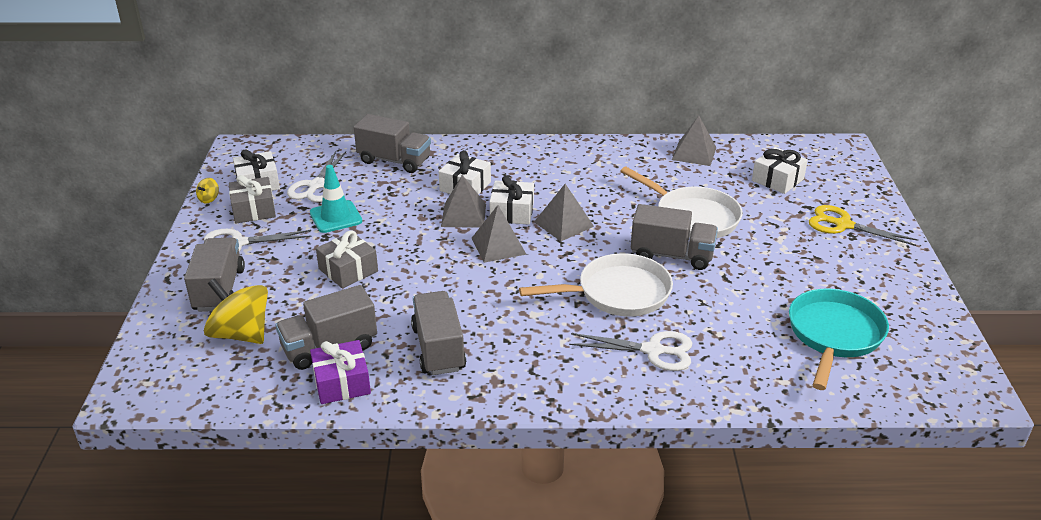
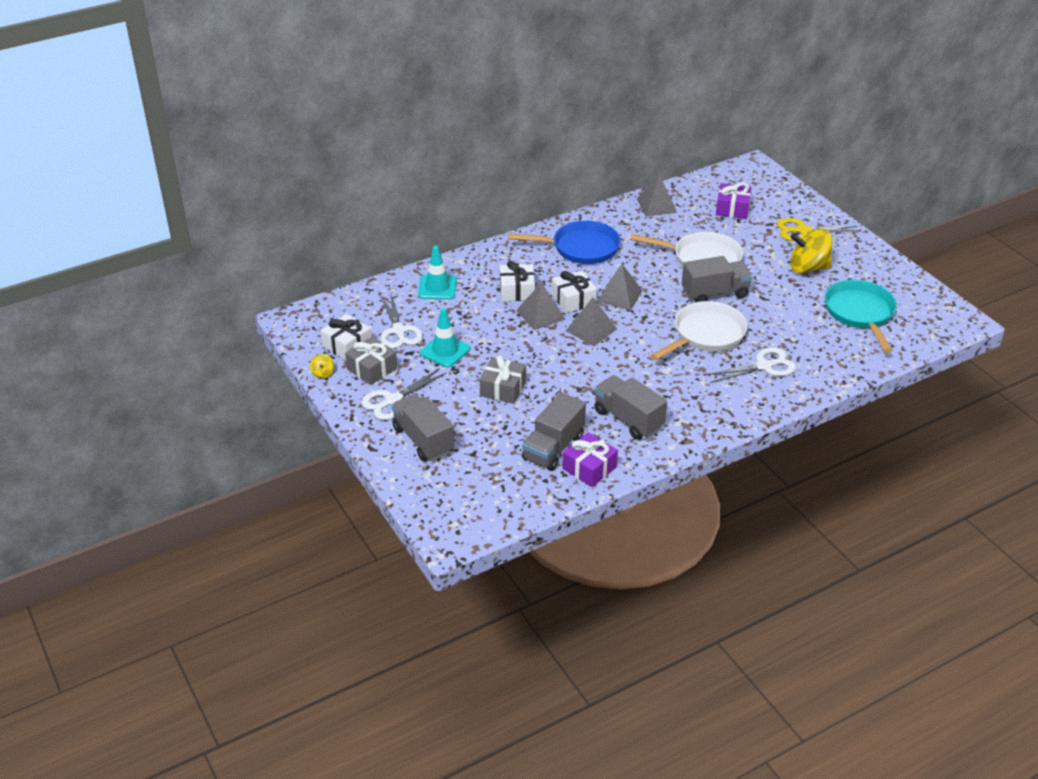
camera: 30 degrees left, 5 degrees up
yellow spinning top [204,278,268,344] -> yellow spinning top moved to [790,229,832,273]
grey truck [354,114,431,173] -> turquoise traffic cone [418,246,457,299]
white gift [752,147,808,194] -> purple gift [716,183,752,219]
none -> blue pan [508,220,620,264]

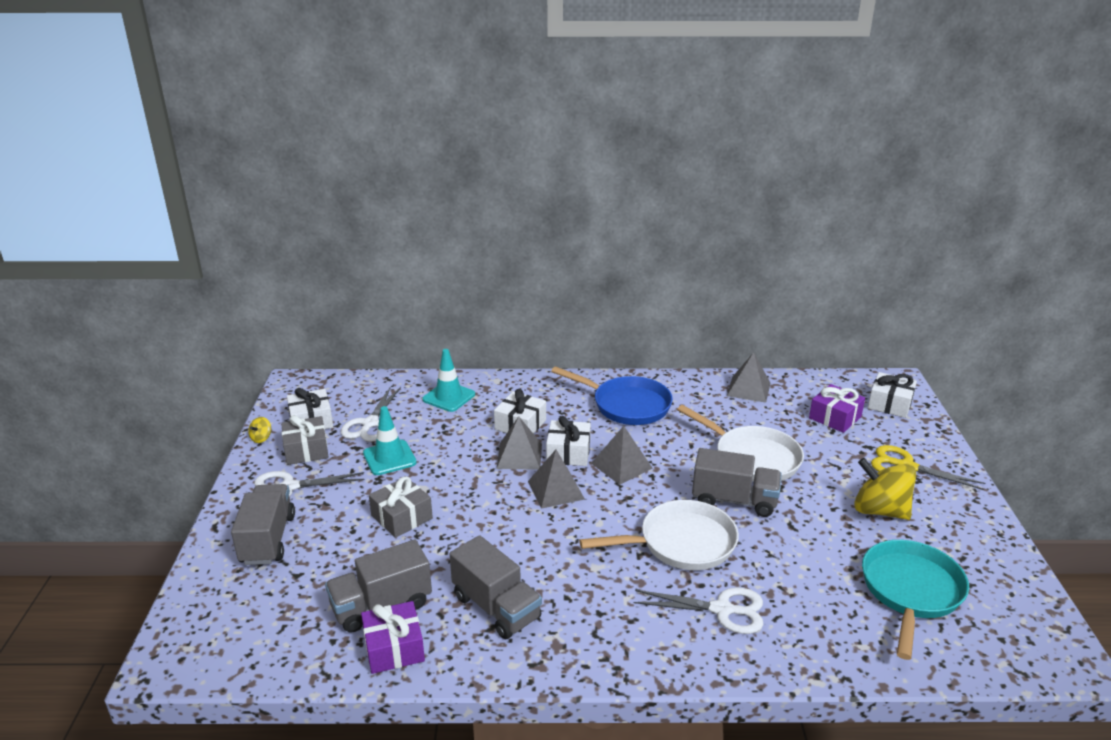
camera: 30 degrees right, 10 degrees down
grey truck [594,375,667,439] -> grey truck turned 150 degrees clockwise [450,535,542,639]
none -> white gift [868,372,917,418]

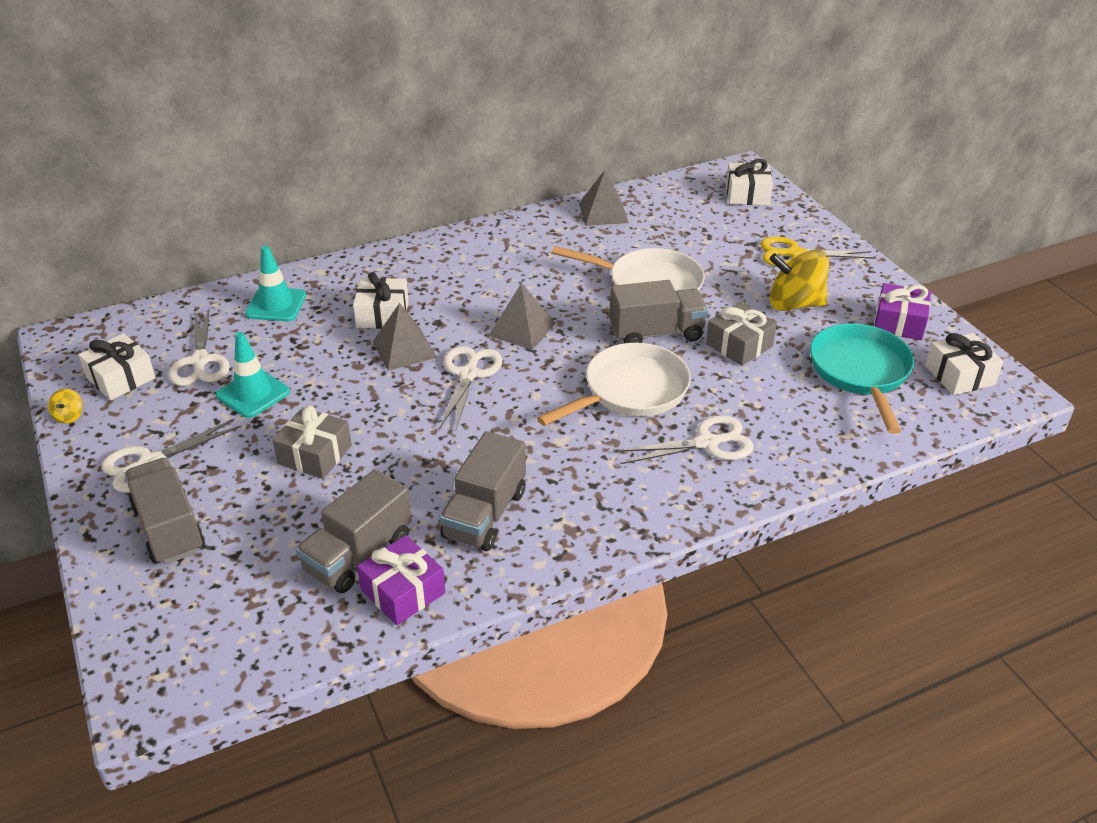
camera: 25 degrees left, 10 degrees up
grey gift [281,415,329,465] -> grey gift moved to [706,302,777,366]
grey truck [450,535,542,639] -> grey truck turned 90 degrees clockwise [439,431,526,551]
grey pyramid [528,450,585,509] -> white scissors [440,346,502,432]
white gift [546,416,591,466] -> white gift moved to [925,333,1003,395]
blue pan [551,366,673,425] -> none
purple gift [809,384,865,433] -> purple gift moved to [874,283,931,340]

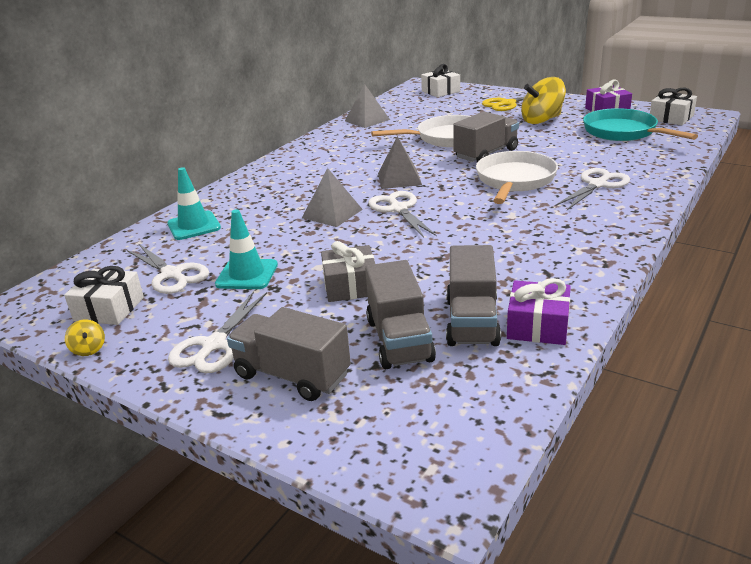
camera: 30 degrees left, 10 degrees down
white gift [353,272,409,329] -> none
grey truck [439,431,526,551] -> grey truck moved to [365,260,436,369]
grey gift [706,302,777,366] -> none

